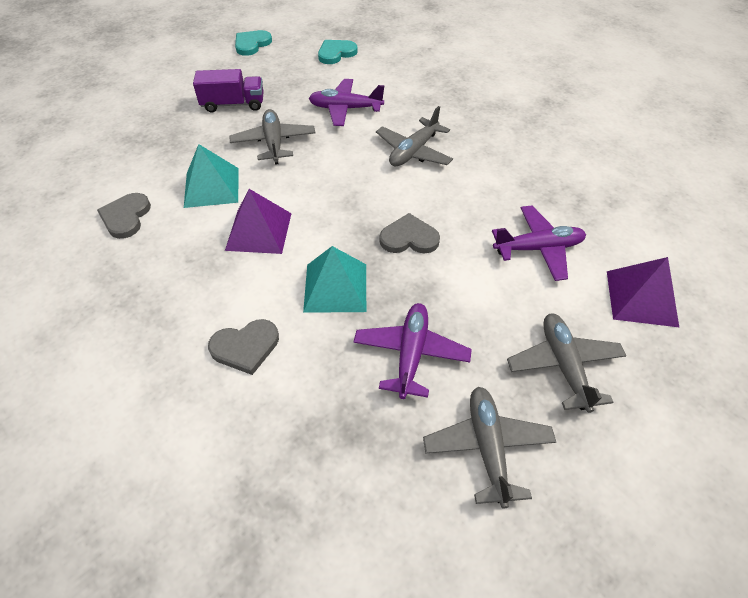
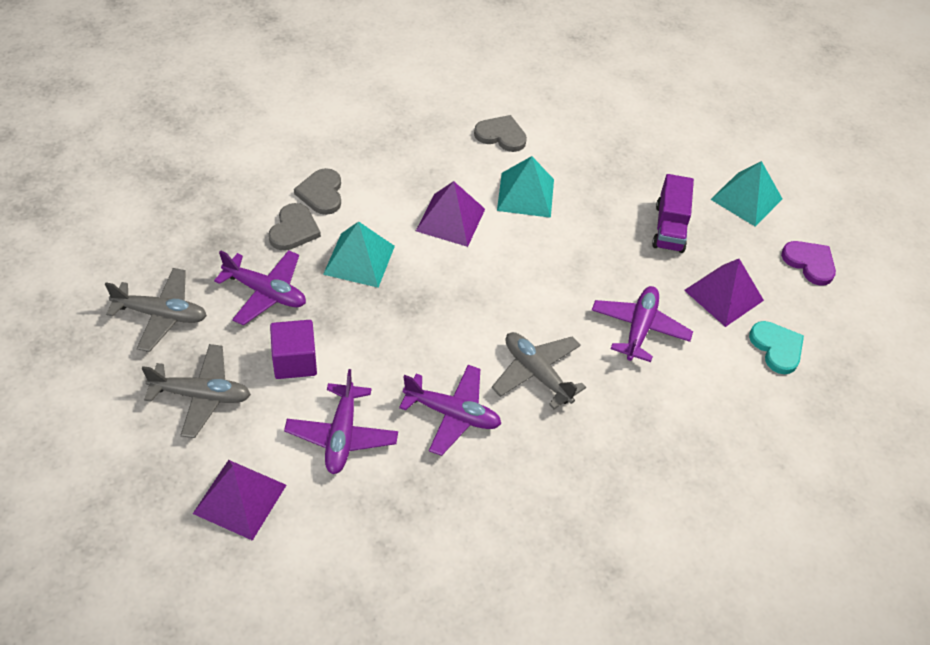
camera: 100 degrees right, 0 degrees up
grey plane [229,109,315,165] -> none
turquoise heart [235,30,272,56] -> purple heart [781,241,836,286]
grey heart [379,213,440,253] -> grey heart moved to [268,203,321,251]
none -> purple cube [270,320,317,379]
none -> purple plane [399,365,501,456]
none -> purple pyramid [684,259,764,327]
none -> turquoise pyramid [710,161,782,227]

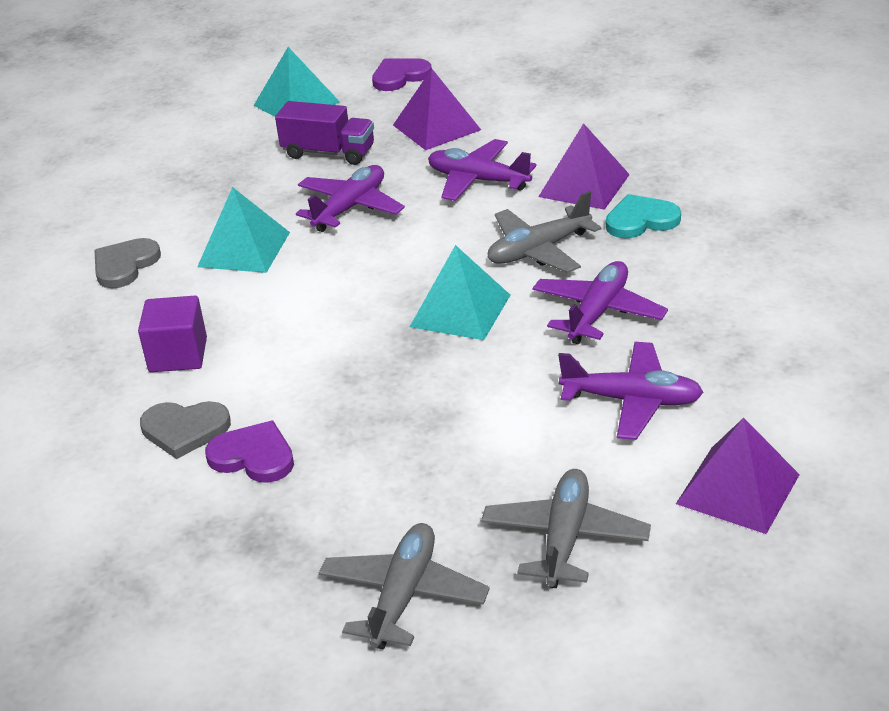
camera: 75 degrees left, 15 degrees down
purple plane [214,250,306,325] -> purple plane moved to [296,165,405,232]
grey heart [268,203,321,251] -> purple heart [205,420,294,483]
purple cube [270,320,317,379] -> purple cube moved to [138,296,207,372]
turquoise pyramid [323,221,395,288] -> turquoise pyramid moved to [410,245,510,340]
purple pyramid [416,181,485,247] -> purple pyramid moved to [538,123,630,210]
turquoise heart [749,321,804,374] -> turquoise heart moved to [606,194,681,238]

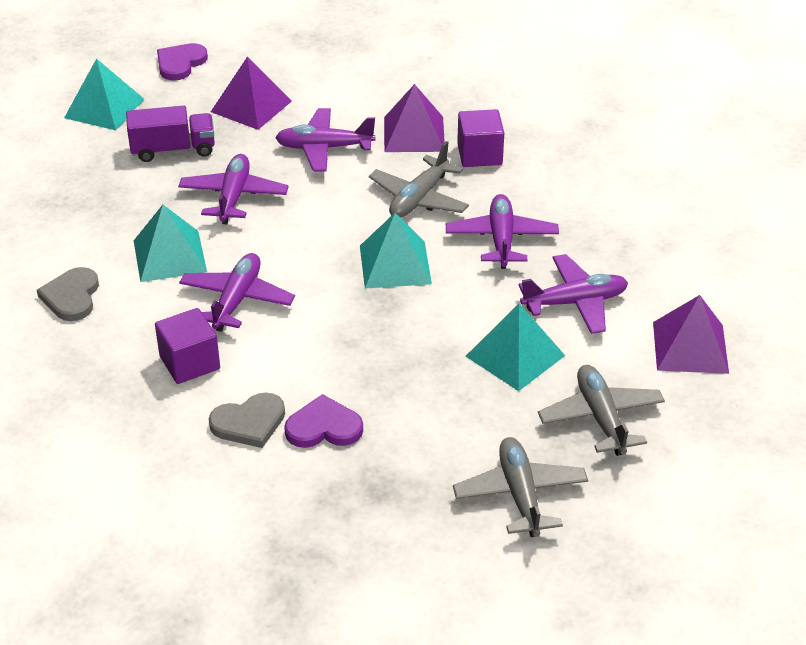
camera: 30 degrees left, 5 degrees up
turquoise heart [606,194,681,238] -> purple cube [457,109,504,167]
none -> purple plane [179,253,295,332]
none -> turquoise pyramid [466,304,565,391]

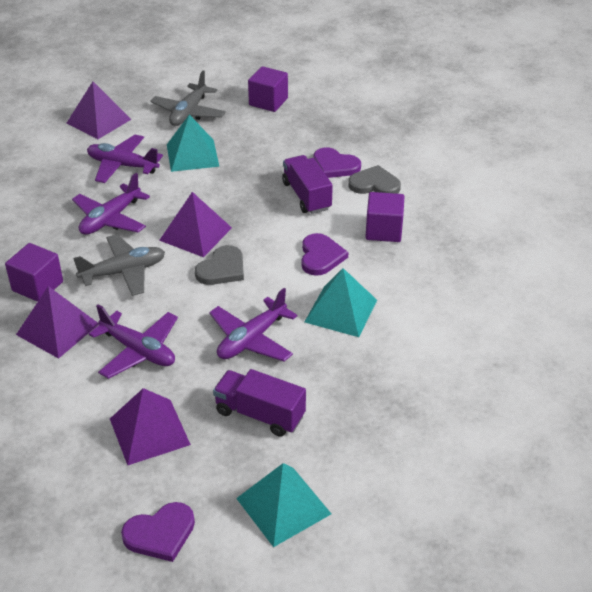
camera: 145 degrees left, 0 degrees up
grey heart [37,267,99,321] -> grey heart moved to [195,245,244,285]
purple plane [179,253,295,332] -> purple heart [301,233,348,276]
turquoise pyramid [360,213,432,289] -> purple pyramid [159,192,232,257]
grey plane [453,437,588,537] -> purple cube [248,66,288,112]
none -> purple truck [282,155,333,214]

